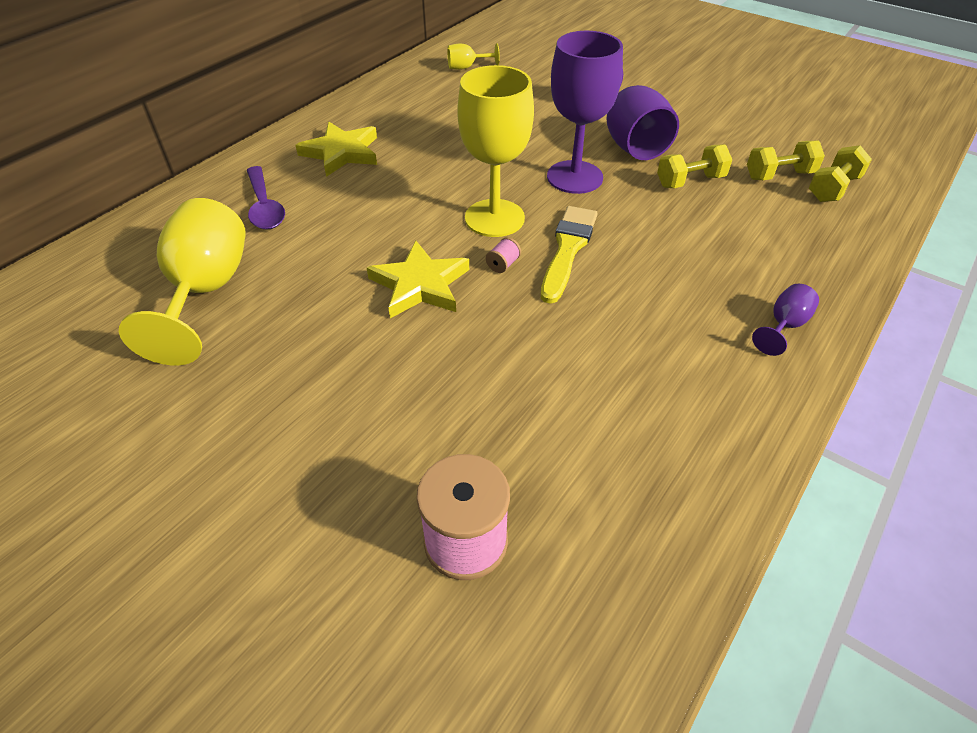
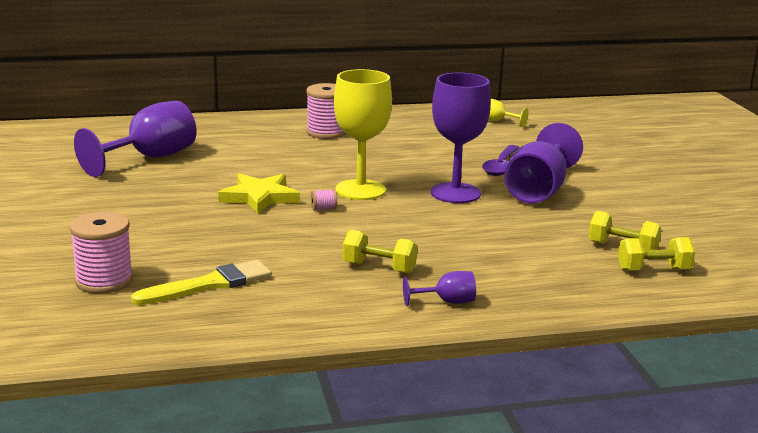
camera: 40 degrees right, 25 degrees down
yellow goblet [119,198,246,365] -> purple goblet [74,101,197,177]
purple spoon [247,166,285,230] -> purple spoon moved to [482,145,519,176]
yellow star [295,122,377,177] -> pink spool [306,83,346,139]
yellow brush [541,206,598,304] -> yellow brush moved to [131,260,272,305]
yellow dumbbell [657,144,732,188] -> yellow dumbbell moved to [343,230,417,274]

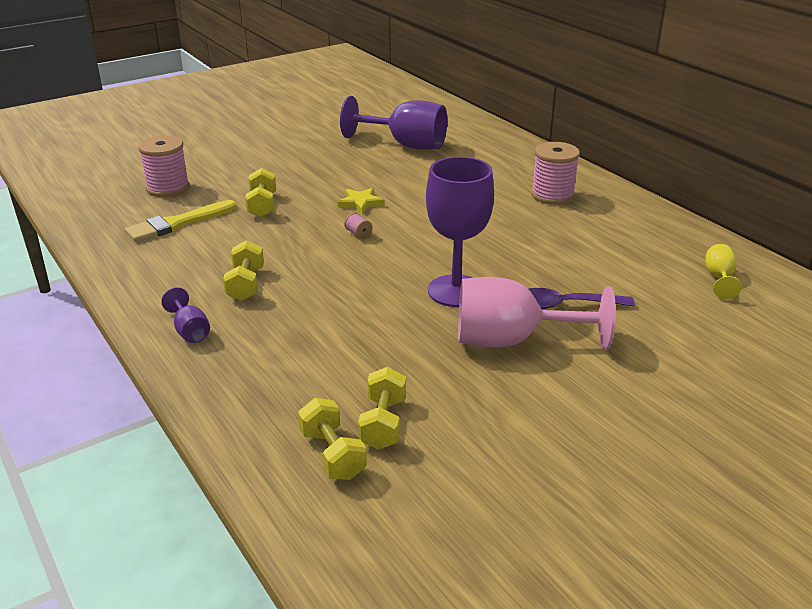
camera: 70 degrees right, 10 degrees up
yellow brush [131,260,272,305] -> yellow brush turned 105 degrees clockwise [125,200,237,242]
yellow star [218,173,300,214] -> yellow star [338,188,385,214], size x0.63
yellow goblet [334,69,392,200] -> none
purple goblet [504,123,583,203] -> pink goblet [458,277,616,350]
none -> yellow dumbbell [245,168,276,218]

